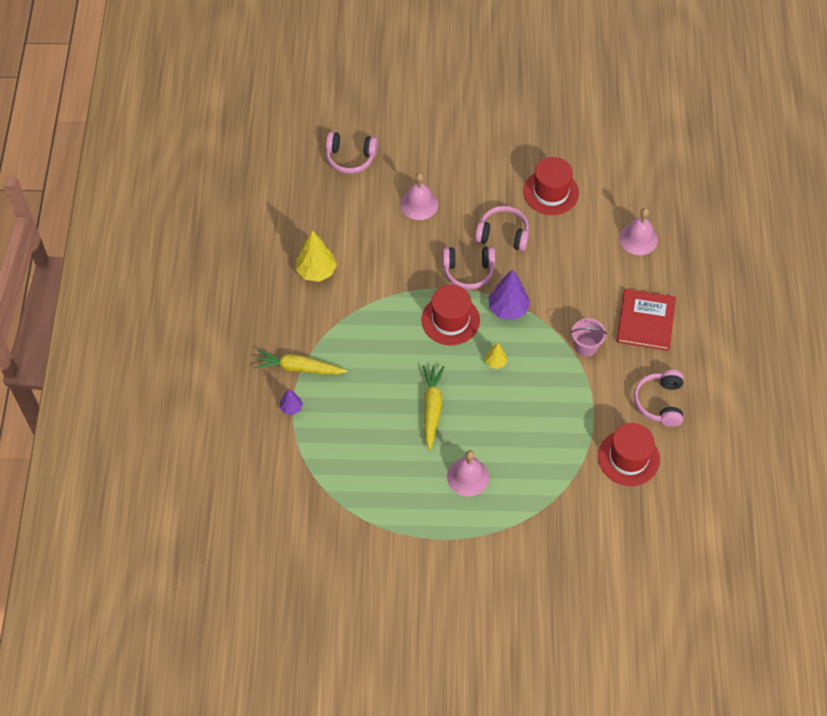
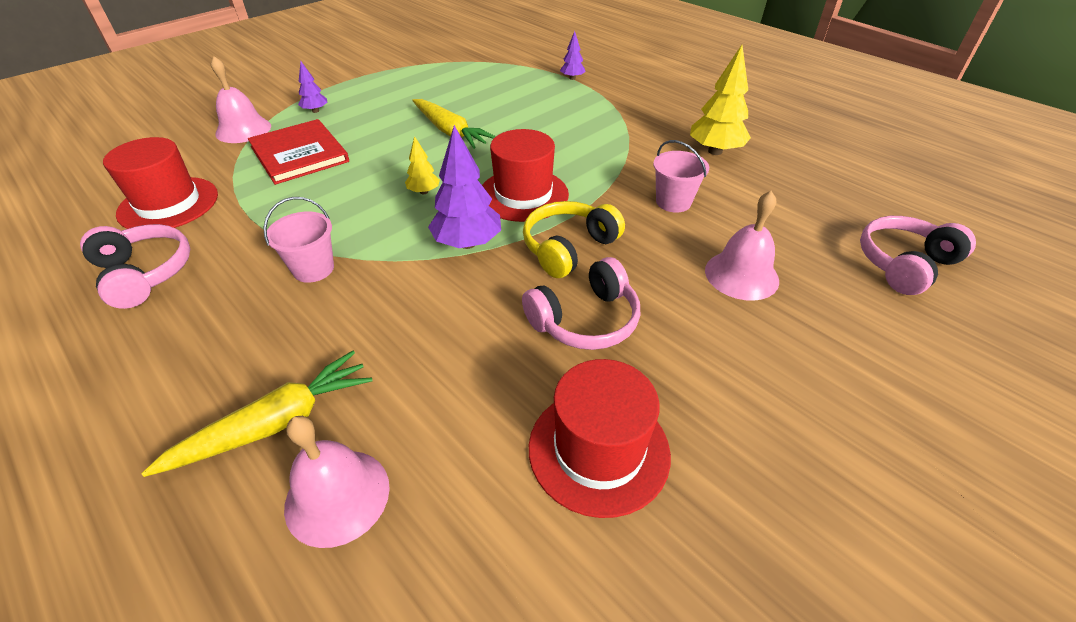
camera: 135 degrees right, 15 degrees down
yellow carrot [254,350,348,375] -> yellow carrot moved to [141,351,372,477]
pink headphones [442,247,495,290] -> yellow headphones [523,201,625,278]
pink bell [447,450,489,496] -> pink bell moved to [211,56,271,143]
red book [617,289,676,351] -> red book moved to [248,119,349,185]
none -> purple tree [298,61,328,113]
none -> pink bucket [653,140,709,213]

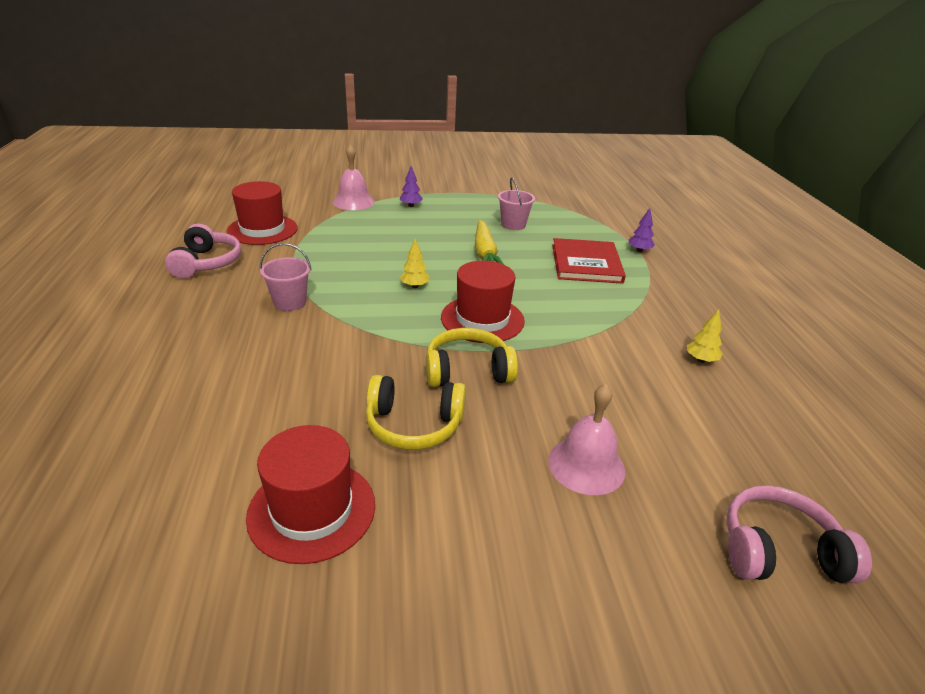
camera: 35 degrees right, 10 degrees down
yellow carrot [141,351,372,477] -> none
red book [248,119,349,185] -> red book moved to [552,238,626,284]
pink bell [284,416,390,548] -> none
purple tree [428,125,501,249] -> none
pink headphones [522,257,640,350] -> yellow headphones [366,375,466,450]
pink bucket [653,140,709,213] -> pink bucket moved to [498,178,535,230]
yellow tree [690,45,751,155] -> yellow tree [687,309,722,363], size x0.54

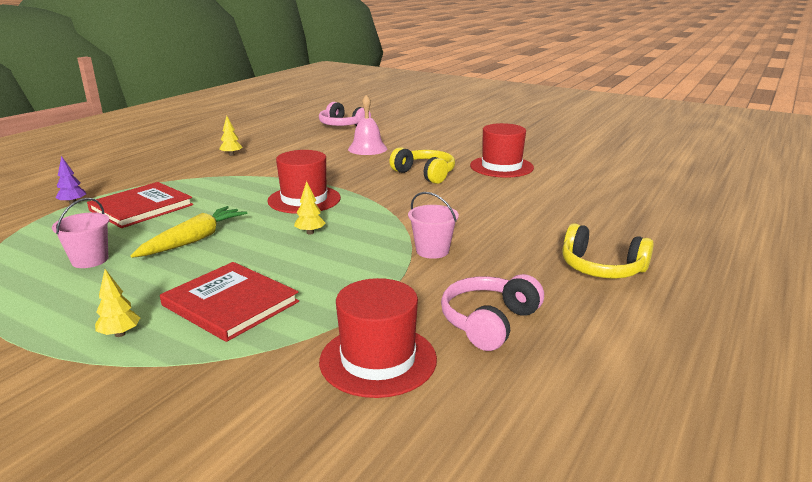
camera: 140 degrees left, 10 degrees down
pink bell [333,145,375,210] -> none
purple tree [400,166,423,207] -> yellow tree [95,269,140,337]
yellow headphones [426,328,518,387] -> yellow headphones moved to [562,223,654,279]
none -> red book [160,262,299,342]

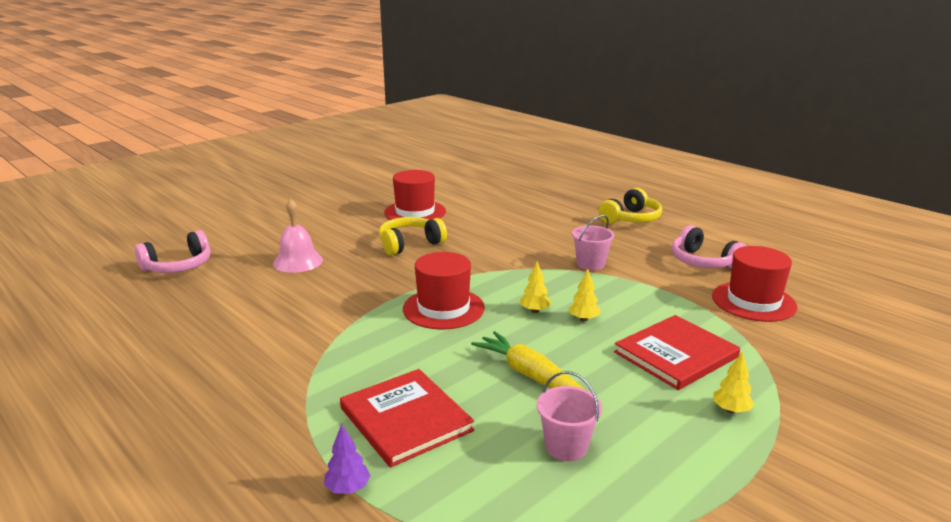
camera: 75 degrees left, 0 degrees up
yellow tree [219,116,243,156] -> yellow tree moved to [568,269,601,322]

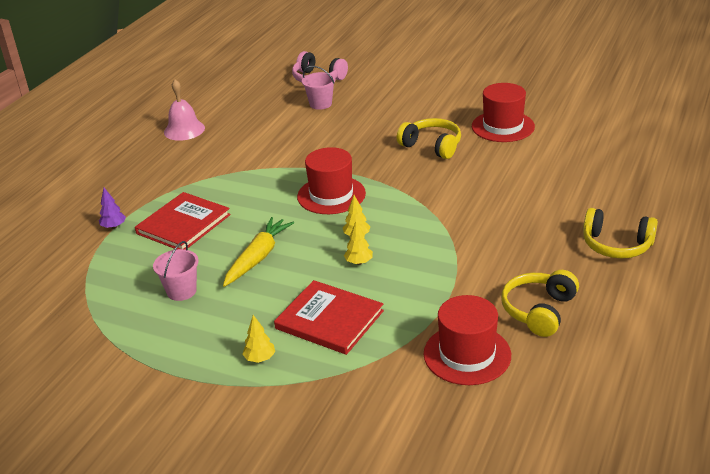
camera: 70 degrees right, 10 degrees up
pink bell [273,199,323,273] -> pink bell moved to [164,79,205,141]
pink bucket [572,215,614,271] -> pink bucket moved to [302,66,336,110]
pink headphones [672,225,746,269] -> yellow headphones [501,270,579,337]

